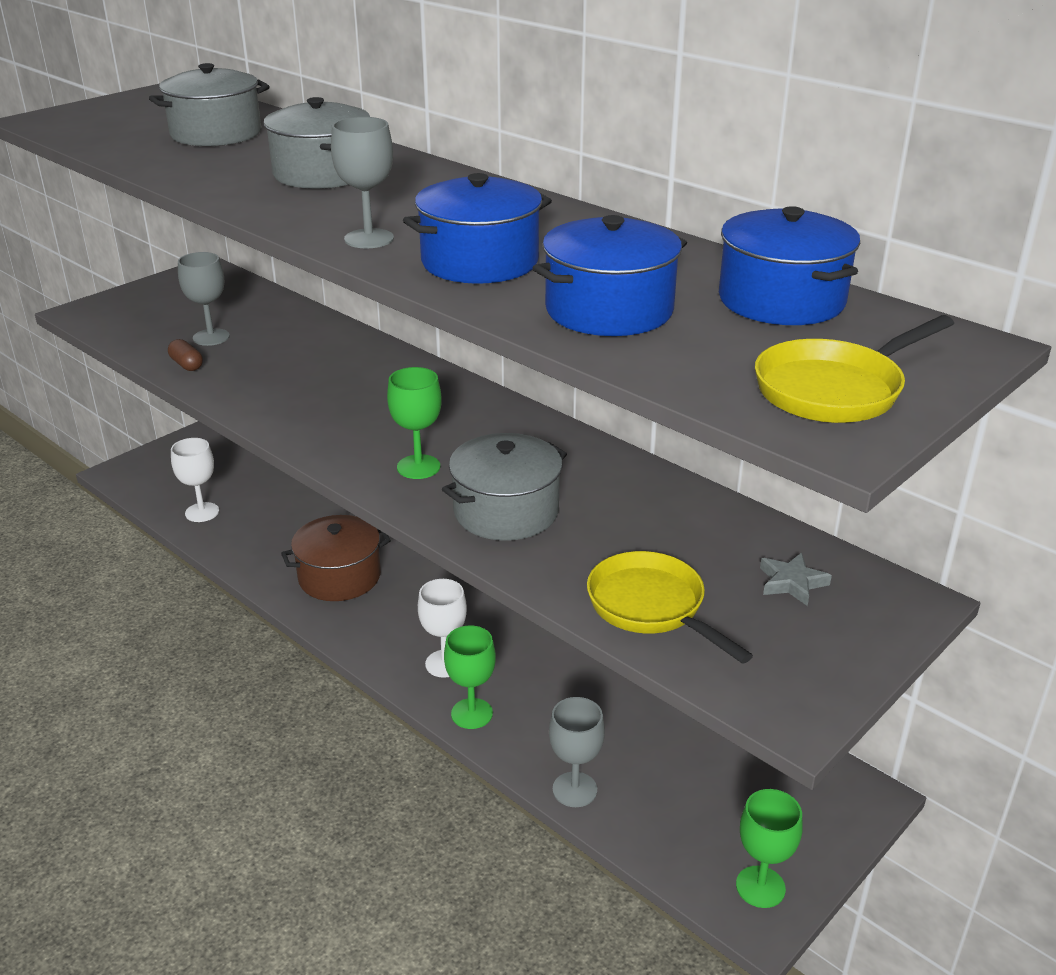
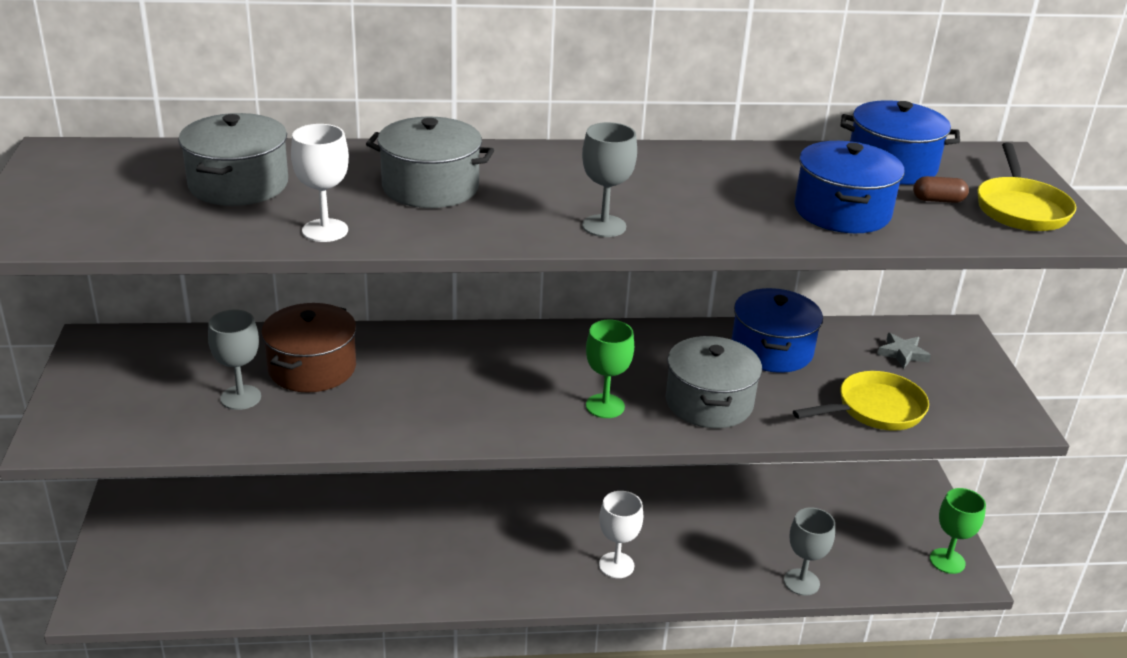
camera: 50 degrees left, 0 degrees up
brown capsule [168,339,203,371] -> brown capsule moved to [913,176,969,203]
white goblet [171,438,219,522] -> white goblet moved to [291,124,349,242]
brown pot [281,515,391,601] -> brown pot moved to [261,303,357,393]
blue pot [403,173,552,284] -> blue pot moved to [731,288,823,373]
green goblet [444,625,496,729] -> none
yellow pan [587,551,753,664] -> yellow pan turned 150 degrees clockwise [793,371,929,431]

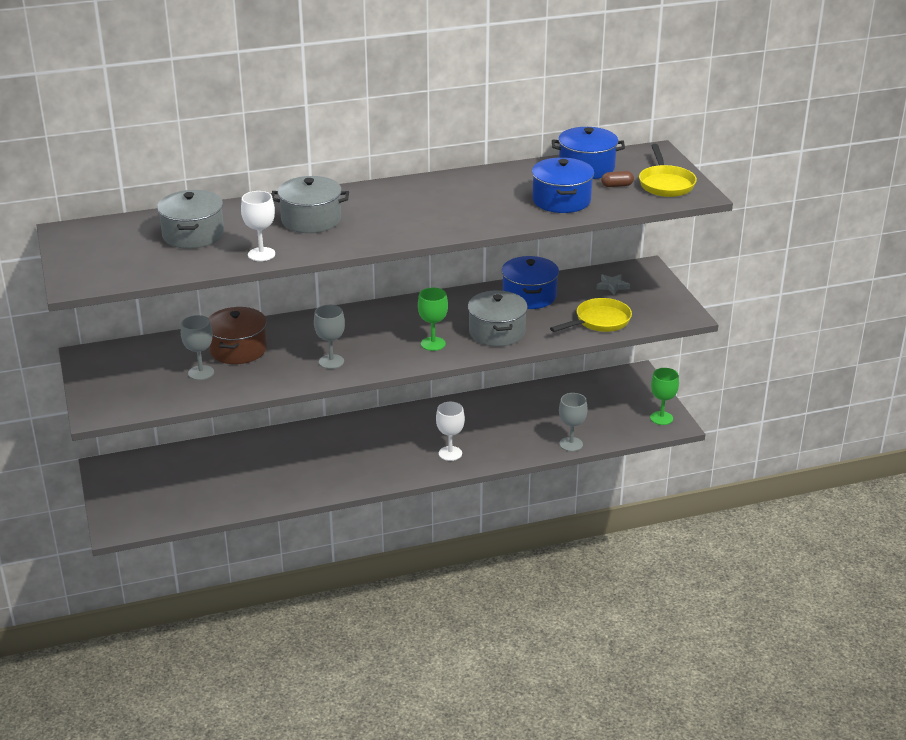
camera: 10 degrees left, 0 degrees up
grey goblet [582,122,637,237] -> grey goblet moved to [314,305,345,369]

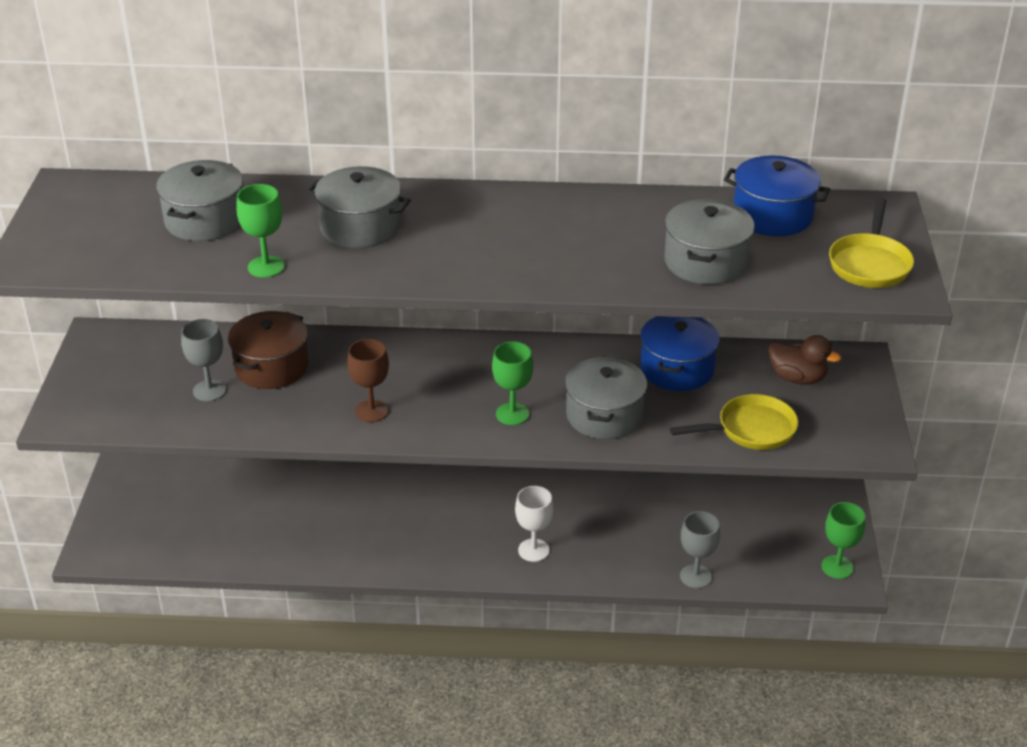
camera: 20 degrees right, 5 degrees up
white goblet [241,191,275,261] -> green goblet [236,184,285,278]
grey goblet [314,305,345,369] -> brown goblet [347,339,389,422]
blue pot [532,157,594,213] -> grey pot [664,199,755,285]
grey star [597,274,630,295] -> brown duck [768,335,841,385]
brown capsule [601,171,634,187] -> none

